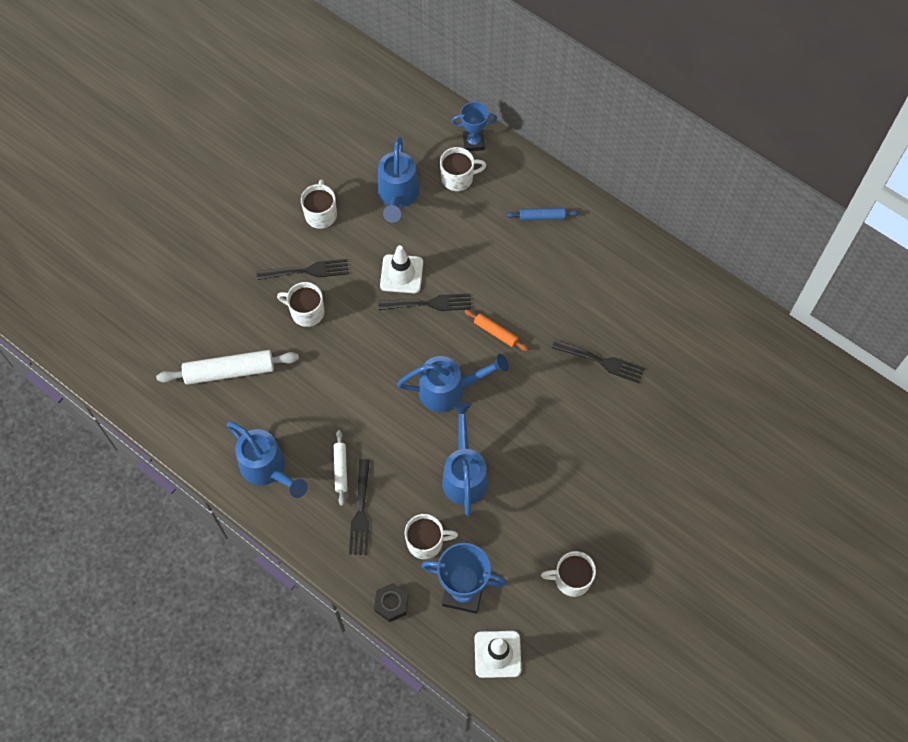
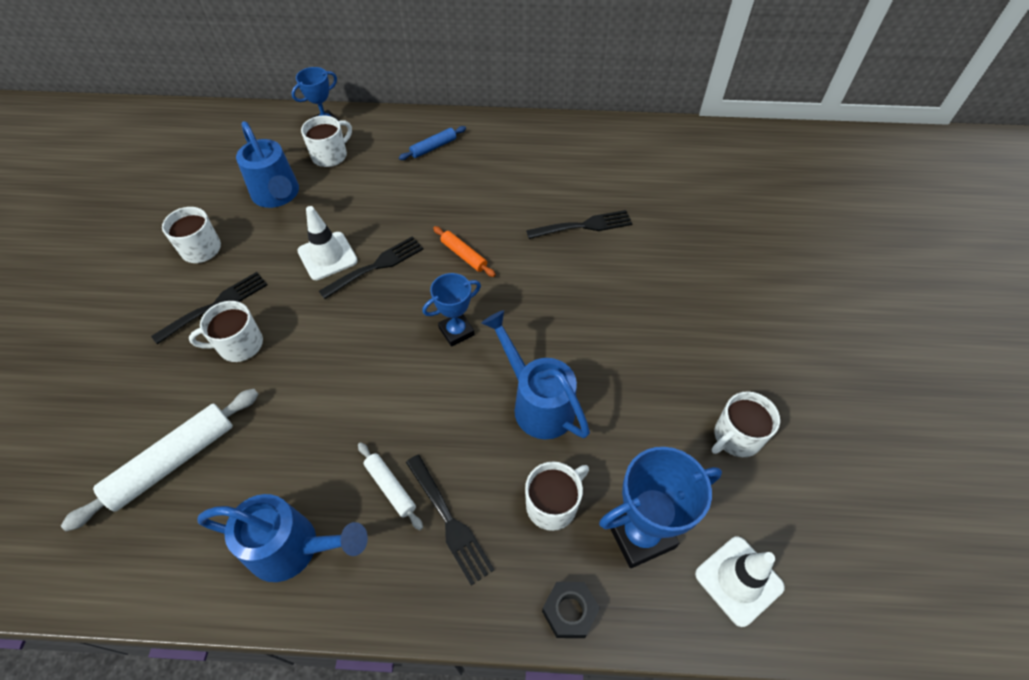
camera: 35 degrees left, 10 degrees down
blue watering can [397,354,509,412] -> blue trophy [422,273,481,347]
orange rolling pin [464,310,528,351] -> orange rolling pin turned 45 degrees clockwise [433,226,496,277]

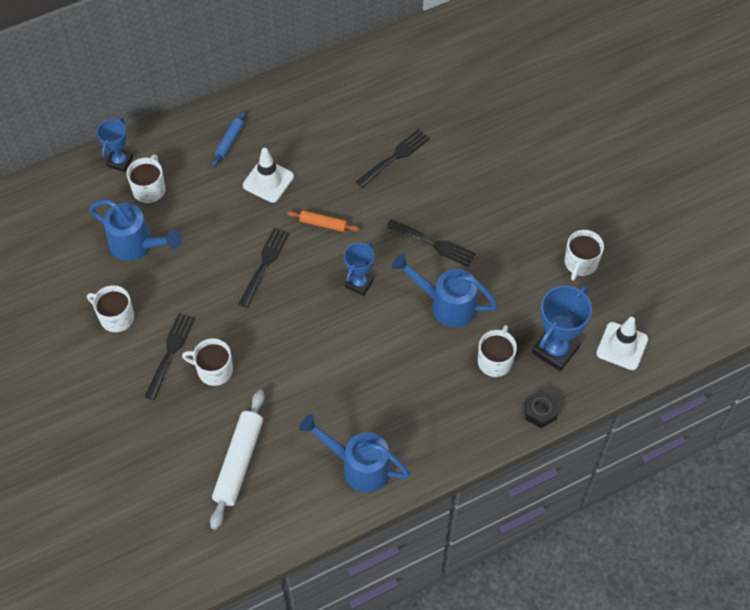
camera: 30 degrees left, 5 degrees up
white mug [189,301,263,362] -> white mug turned 60 degrees clockwise [182,338,233,386]
blue watering can [197,494,368,582] -> blue watering can turned 135 degrees counterclockwise [299,414,411,492]
white traffic cone [297,206,358,280] -> white traffic cone moved to [243,148,294,203]
white rolling pin [358,442,423,530] -> none
black fork [406,455,495,585] -> black fork moved to [387,219,476,267]

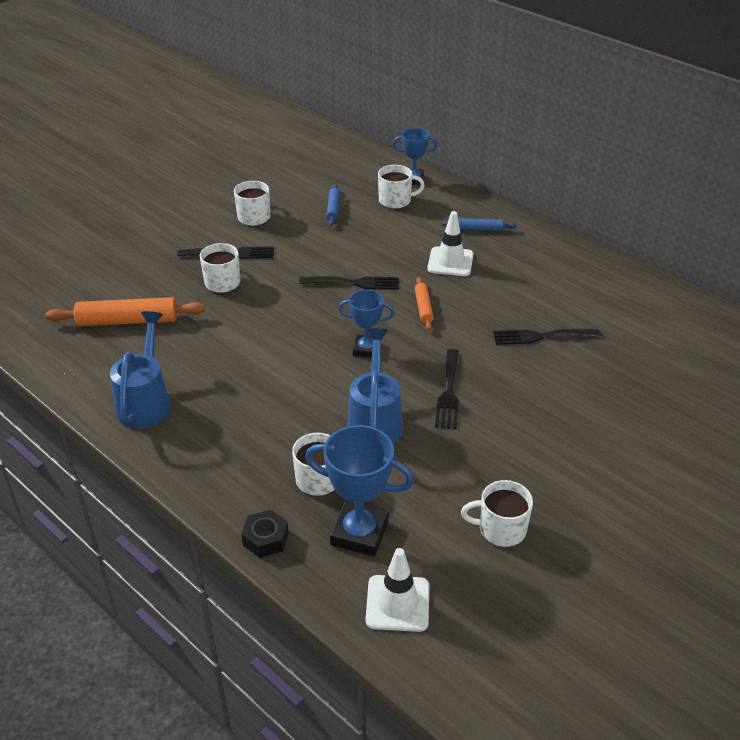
camera: 70 degrees right, 20 degrees down
blue watering can [89,199,182,261] -> blue rolling pin [327,184,340,226]
white rolling pin [210,390,265,530] -> orange rolling pin [45,297,205,326]
black fork [356,129,430,188] -> black fork turned 150 degrees clockwise [493,329,601,345]

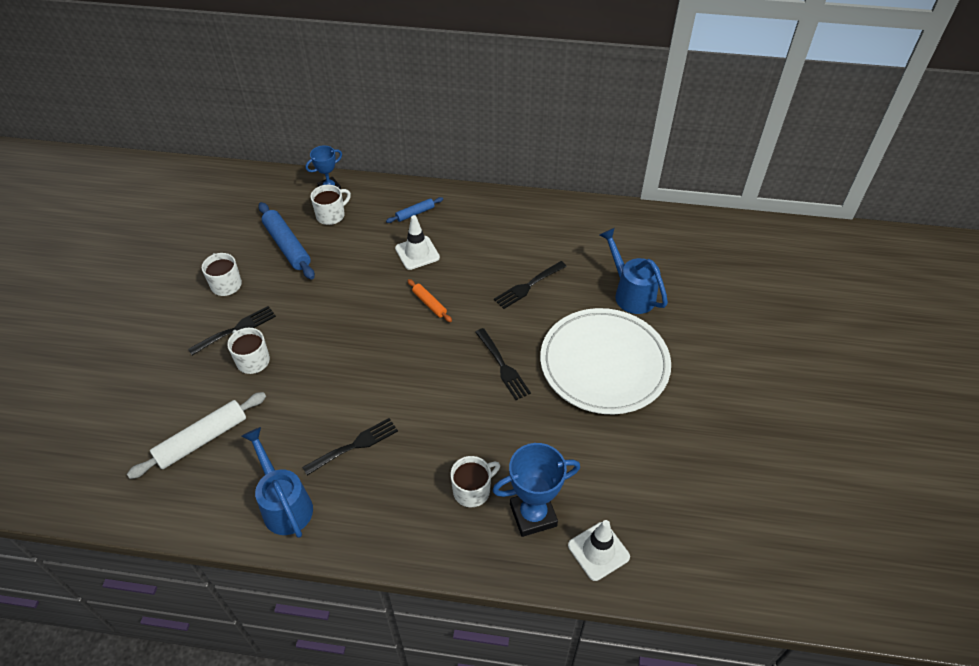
camera: 35 degrees left, 10 degrees up
orange rolling pin [45,297,205,326] -> white rolling pin [127,392,266,479]
black nut [241,510,289,558] -> none
black fork [300,276,399,290] -> black fork moved to [302,418,398,476]
blue rolling pin [327,184,340,226] -> blue rolling pin [258,202,315,280], size x1.85
blue trophy [338,289,395,358] -> none
blue watering can [347,328,403,443] -> blue watering can moved to [600,228,668,314]
white mug [461,480,533,547] -> none
none -> white plate [540,308,671,414]

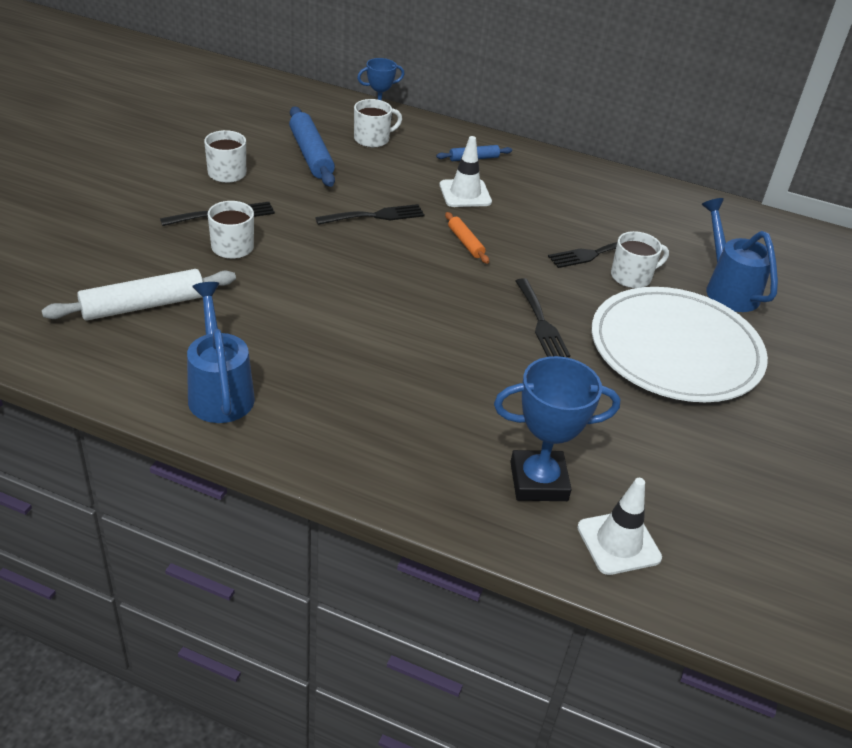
camera: 10 degrees right, 10 degrees down
black fork [302,418,398,476] -> black fork moved to [315,204,425,225]
white mug [451,456,500,507] -> white mug moved to [611,231,669,288]

